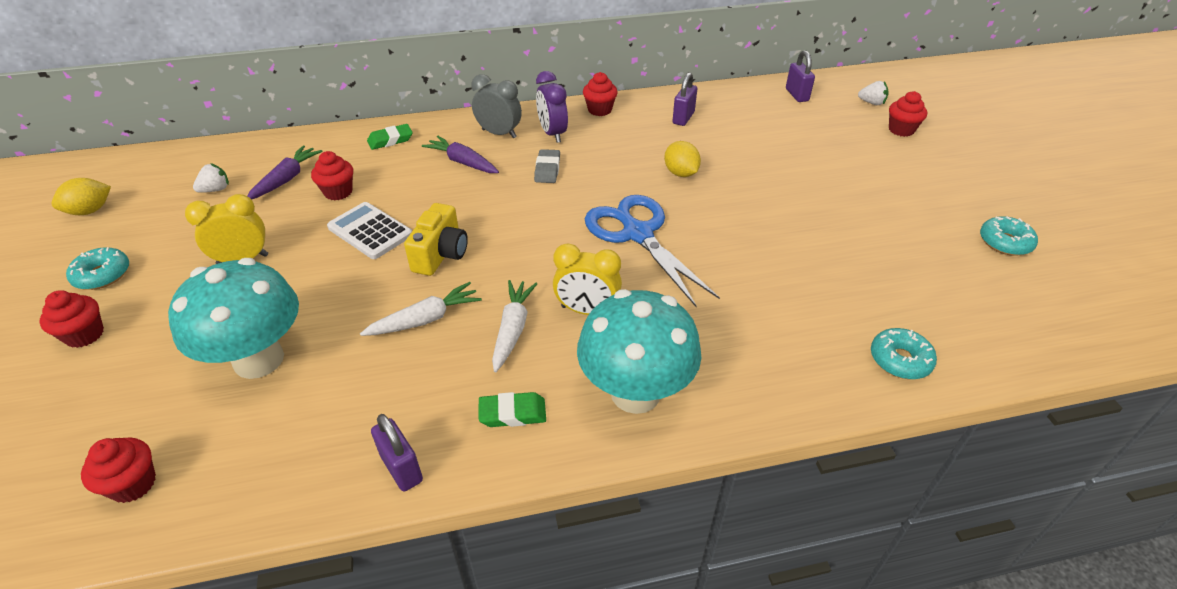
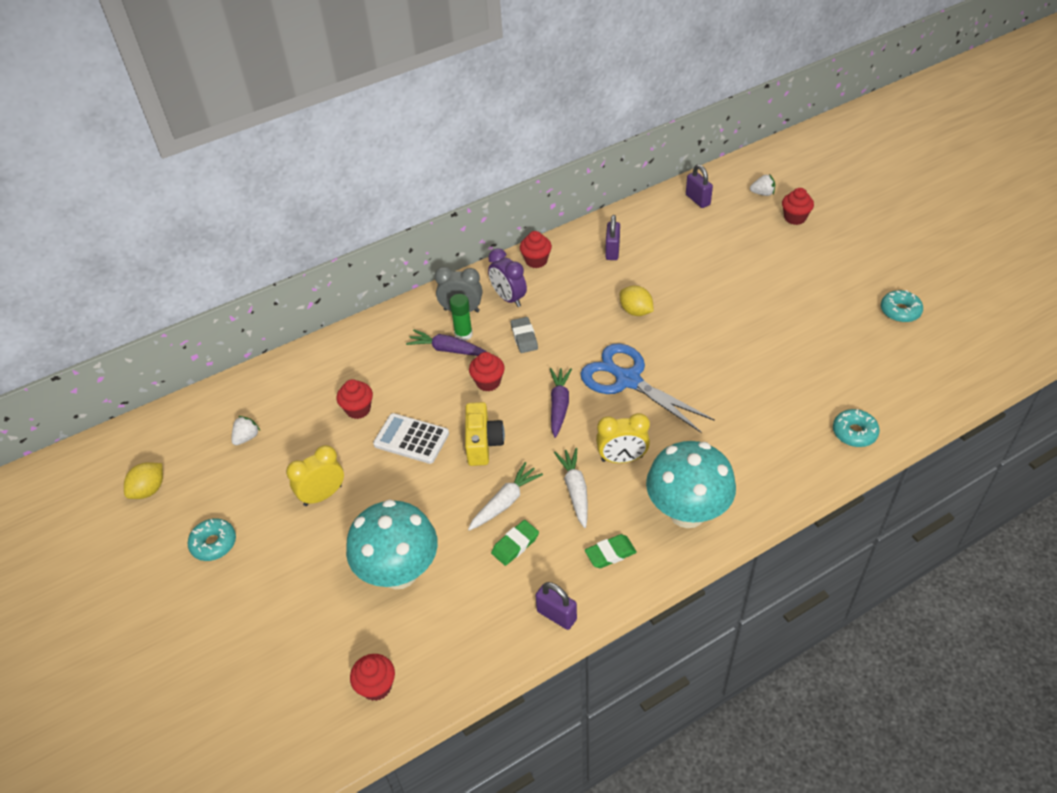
camera: 15 degrees left, 5 degrees up
red cupcake [39,290,104,348] -> red cupcake moved to [469,352,505,391]
purple carrot [248,145,322,200] -> purple carrot moved to [550,368,572,438]
green eraser [367,124,413,150] -> green eraser moved to [491,520,539,566]
none -> green glue stick [449,294,473,341]

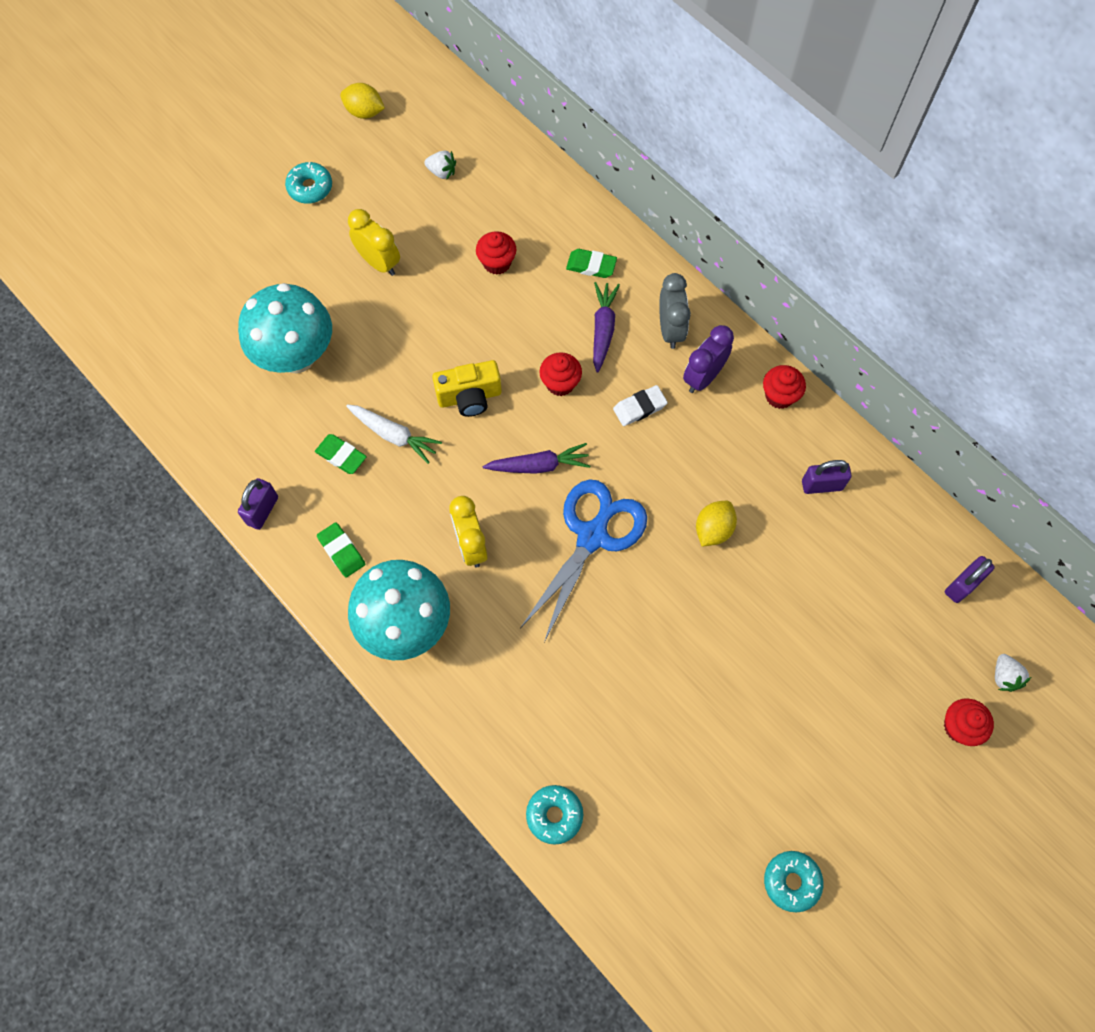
camera: 75 degrees right, 20 degrees up
red cupcake [350,654,395,701] -> none
white calculator [373,413,449,464] -> none
green glue stick [449,294,473,341] -> none
grey eraser [511,317,538,353] -> white eraser [613,385,668,426]
white carrot [554,448,588,528] -> none
none -> green eraser [566,249,617,278]

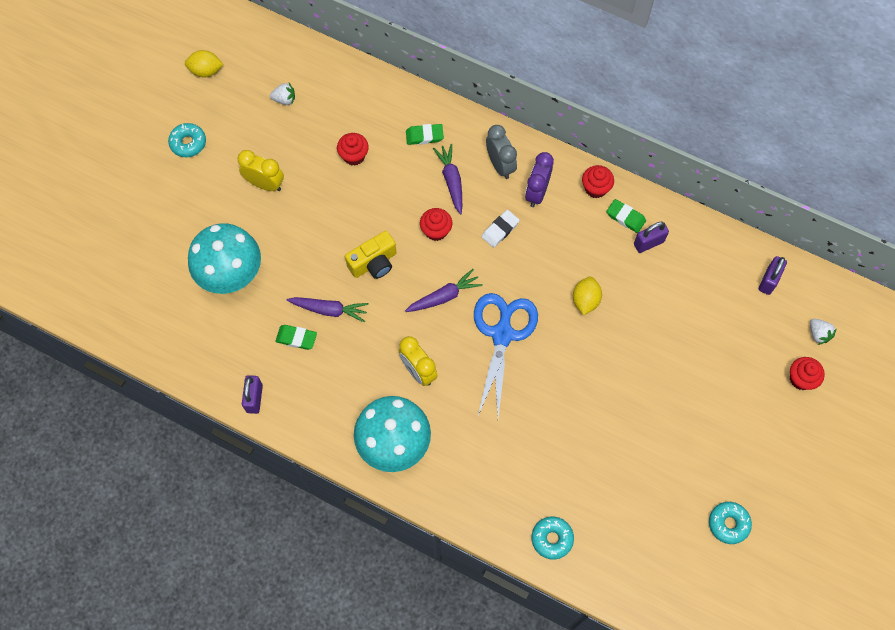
camera: 20 degrees left, 0 degrees up
green eraser [317,522,365,578] -> green eraser moved to [607,199,646,233]
white carrot [346,404,442,464] -> purple carrot [287,297,369,323]

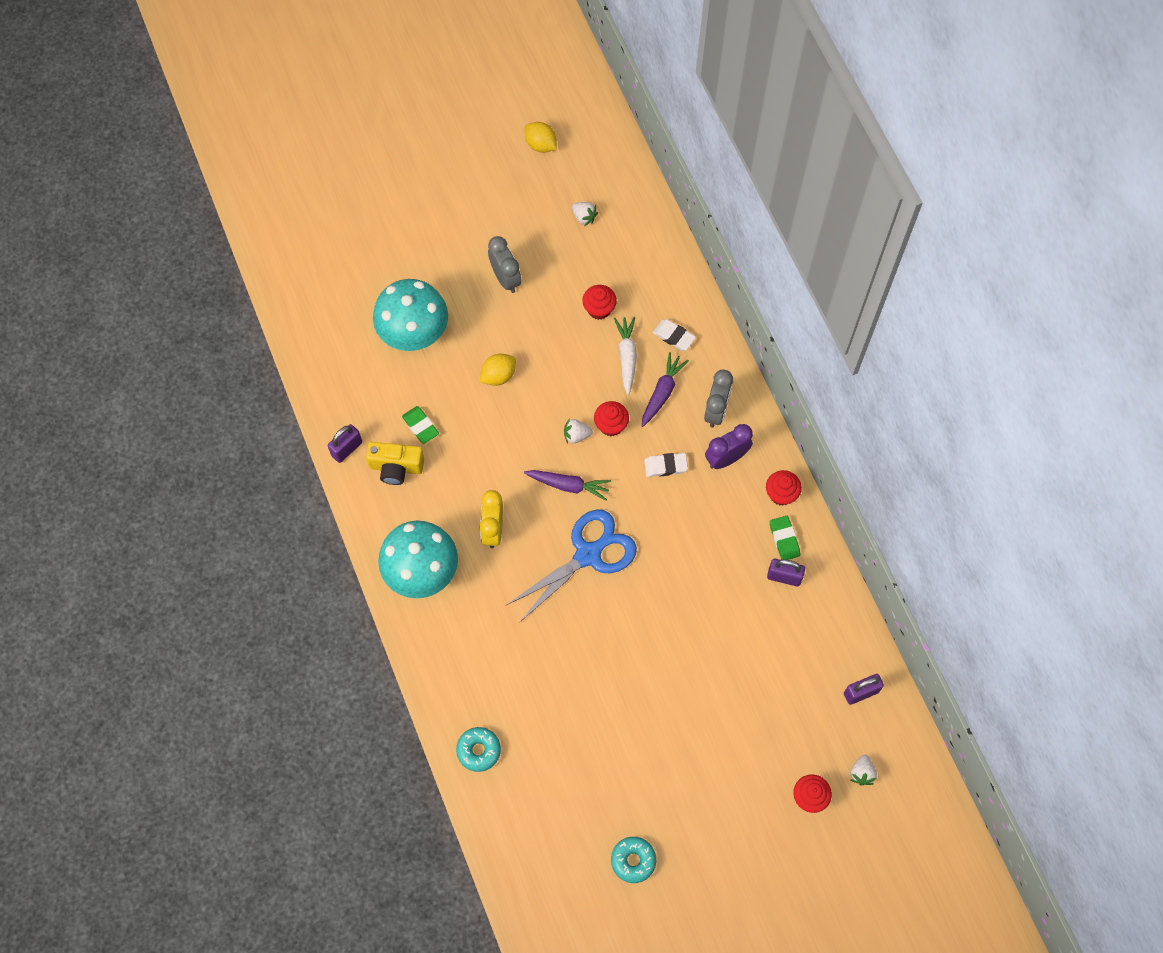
camera: 40 degrees right, 0 degrees up
turquoise donut [168,123,206,157] -> none
yellow clock [238,150,284,191] -> grey clock [488,236,522,293]
purple carrot [287,297,369,323] -> none
yellow camera [345,231,396,279] -> yellow camera moved to [366,442,424,485]
green eraser [406,124,444,145] -> white eraser [653,319,696,351]
yellow lemon [573,277,602,315] -> yellow lemon moved to [480,354,516,386]
none -> white strawberry [564,418,593,443]
none -> white carrot [614,317,637,395]

